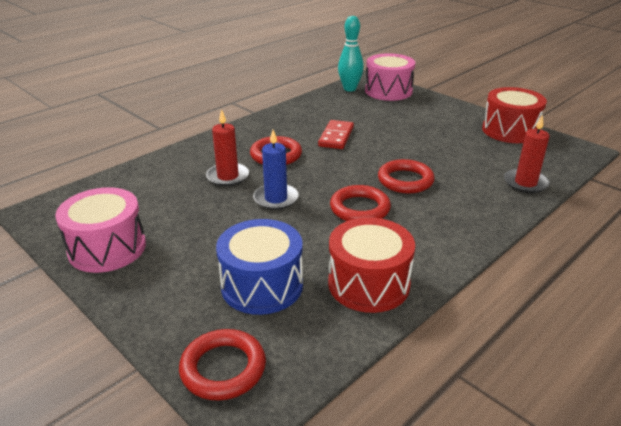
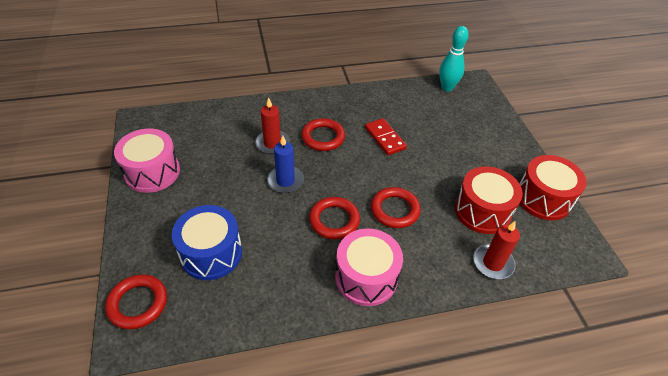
camera: 30 degrees right, 15 degrees up
red domino [318,120,354,149] -> red domino turned 75 degrees counterclockwise [365,118,407,155]
red drum [328,217,415,313] -> red drum moved to [455,166,523,234]
pink drum [365,53,415,101] -> pink drum moved to [335,228,403,306]

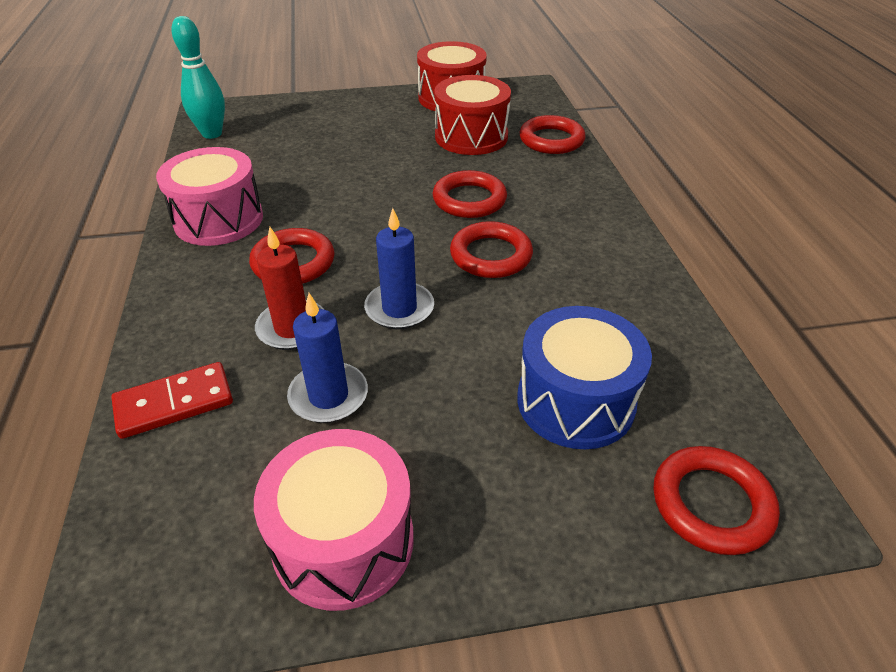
camera: 85 degrees left, 5 degrees down
pink drum [335,228,403,306] -> pink drum moved to [156,147,263,246]
red domino [365,118,407,155] -> red domino moved to [111,362,233,439]
red candle [473,221,520,279] -> red ring [519,115,586,154]
none -> blue candle [287,293,368,423]

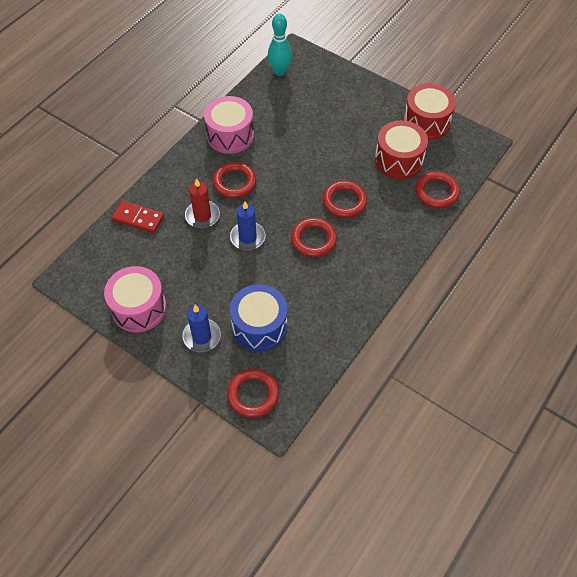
camera: 45 degrees right, 15 degrees up
blue candle [287,293,368,423] -> blue candle moved to [182,305,221,352]

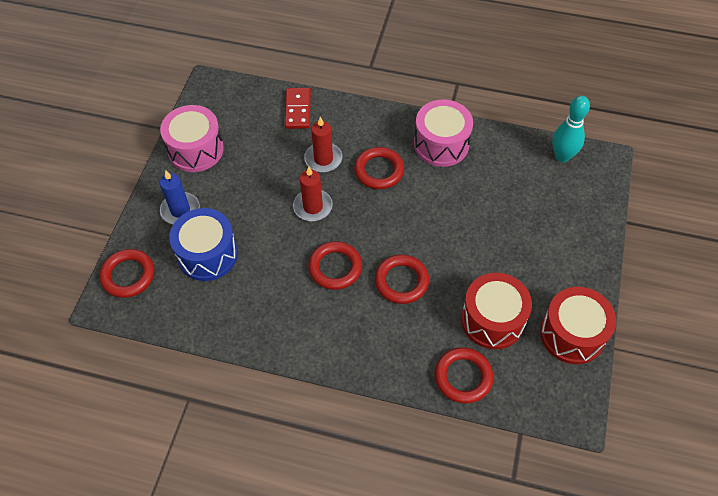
camera: 70 degrees right, 0 degrees up
blue candle [230,201,265,250] -> red candle [293,166,333,221]

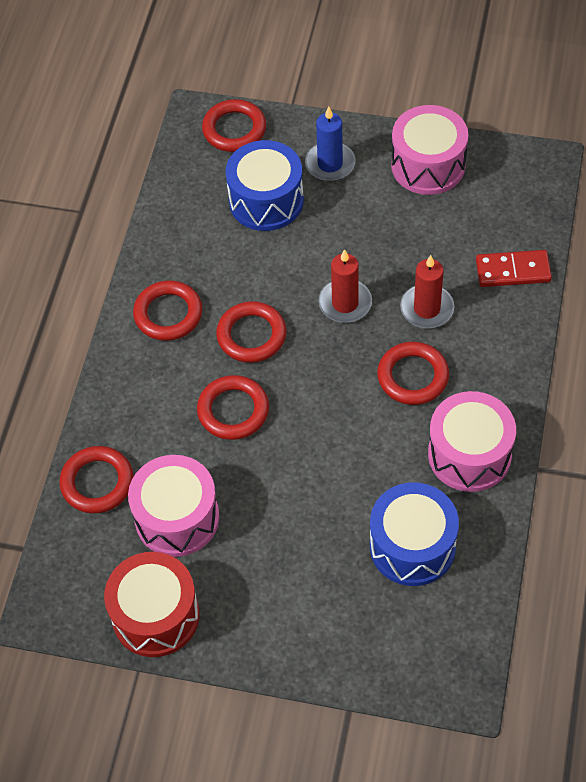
camera: 90 degrees right, 0 degrees up
red drum [461,273,532,349] -> pink drum [128,455,220,557]
turquoise bowling pin [552,96,590,163] -> none
none -> red ring [133,280,202,341]
none -> blue drum [370,482,459,586]

